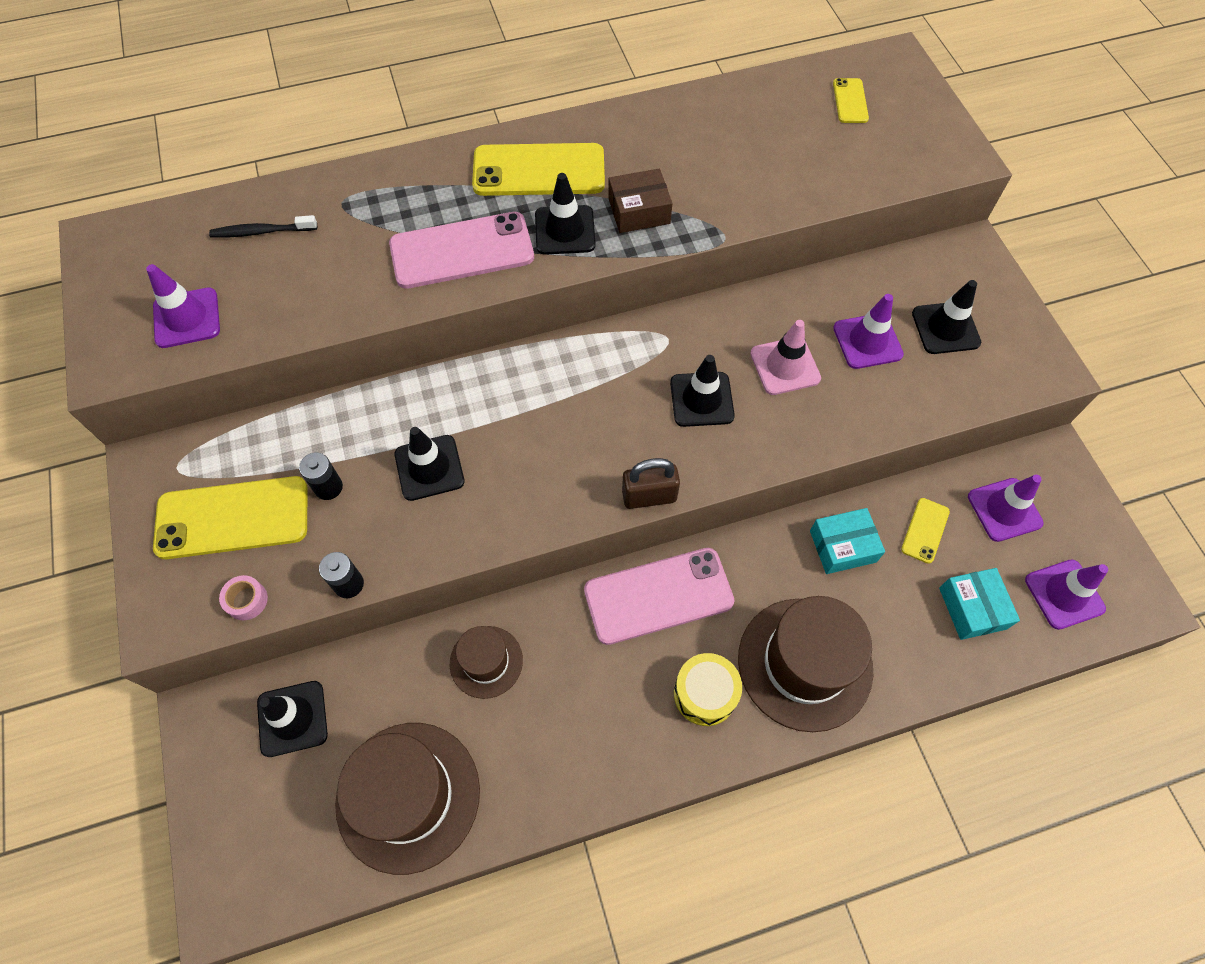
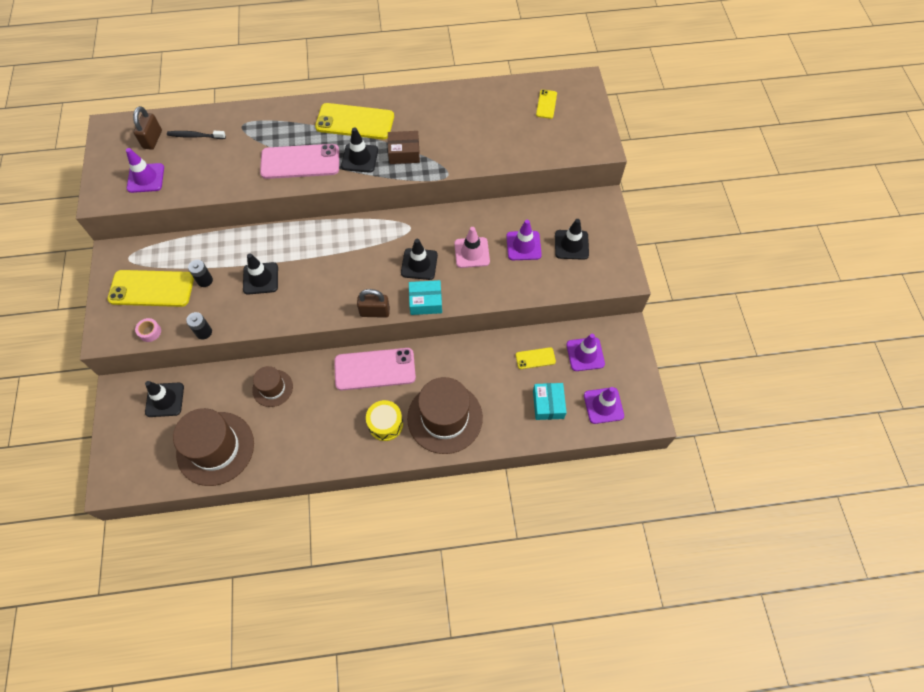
camera: 10 degrees right, 0 degrees up
turquoise box [810,508,885,574] -> turquoise box moved to [409,280,442,315]
yellow phone [901,498,950,564] -> yellow phone turned 45 degrees clockwise [516,347,556,369]
none -> brown padlock [133,106,162,150]

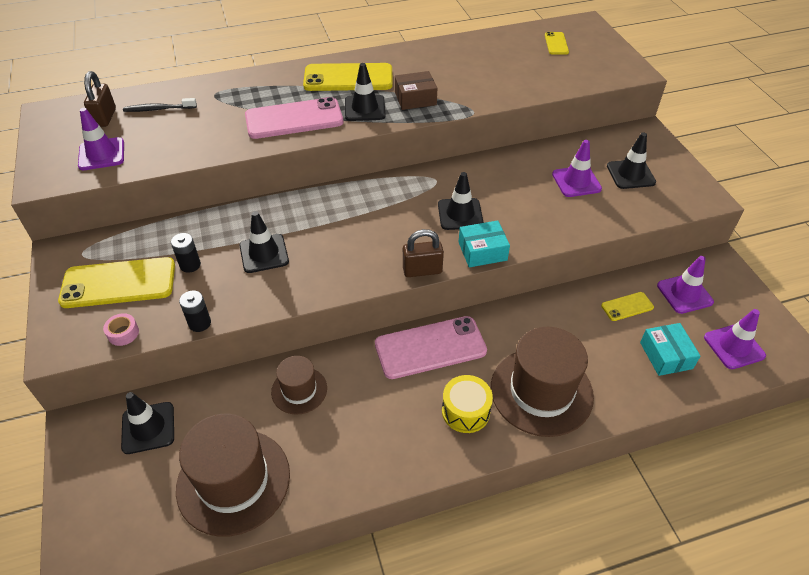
camera: 10 degrees left, 15 degrees down
pink traffic cone [454,227,490,268] -> none

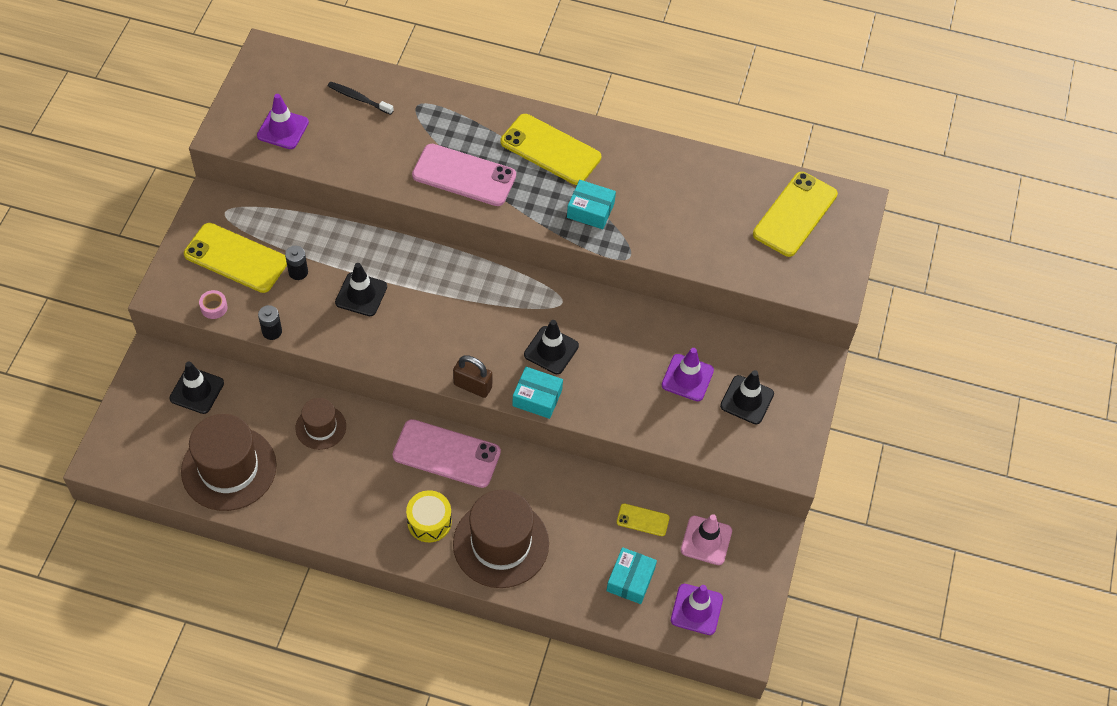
camera: 30 degrees right, 10 degrees up
brown padlock [84,71,116,127] -> none
black traffic cone [345,63,386,121] -> none
brown box [395,71,437,110] -> turquoise box [567,180,616,229]
yellow phone [545,32,569,55] -> yellow phone [753,172,838,257], size x2.06
purple traffic cone [657,256,714,314] -> pink traffic cone [681,514,732,565]

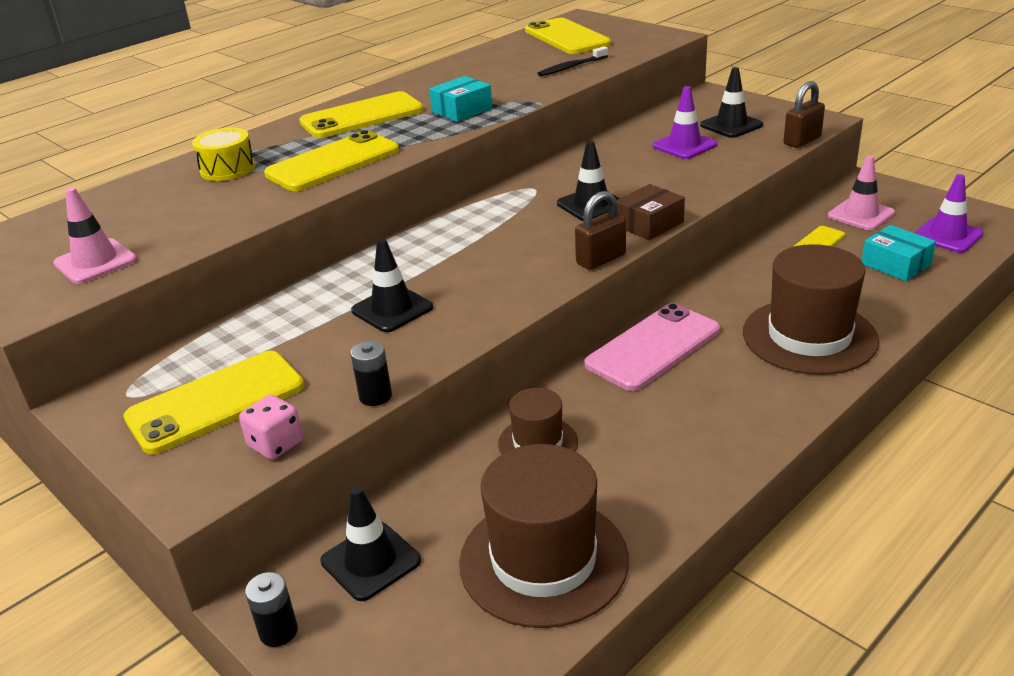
camera: 55 degrees left, 25 degrees down
pink tape [199,290,228,319] -> pink dice [239,395,303,460]
purple traffic cone [257,94,309,149] -> pink traffic cone [53,187,137,284]
black battery [285,246,308,280] -> black battery moved to [245,572,298,647]
black toothbrush [328,82,394,115] -> black toothbrush moved to [538,46,608,77]
yellow drum [406,490,452,542] -> yellow drum moved to [192,127,255,181]
pink phone [412,144,516,206] -> yellow phone [264,130,399,191]
turquoise box [512,367,563,419] -> brown box [616,184,685,240]
none -> brown padlock [783,81,825,148]

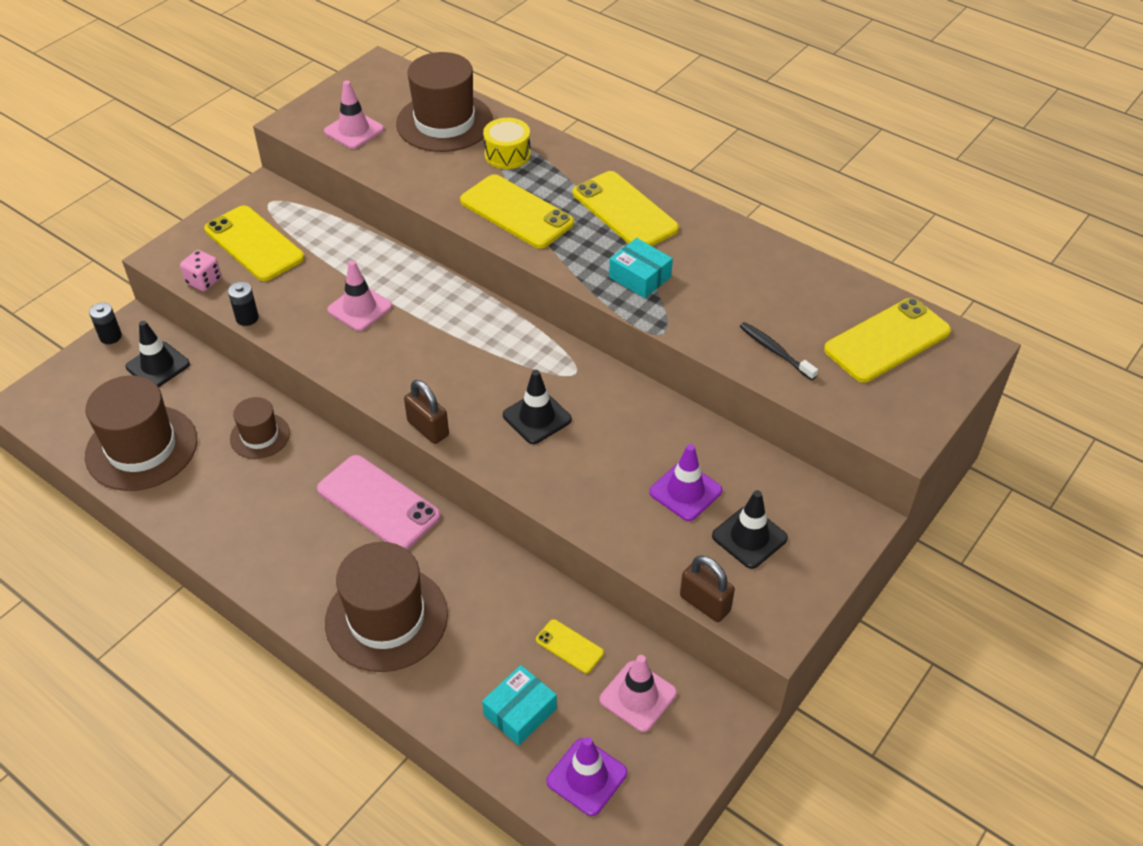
camera: 80 degrees right, 15 degrees up
black traffic cone [351,239,433,332] -> pink traffic cone [327,260,392,331]
brown box [616,184,685,240] -> none
none -> brown hat [396,52,493,152]

